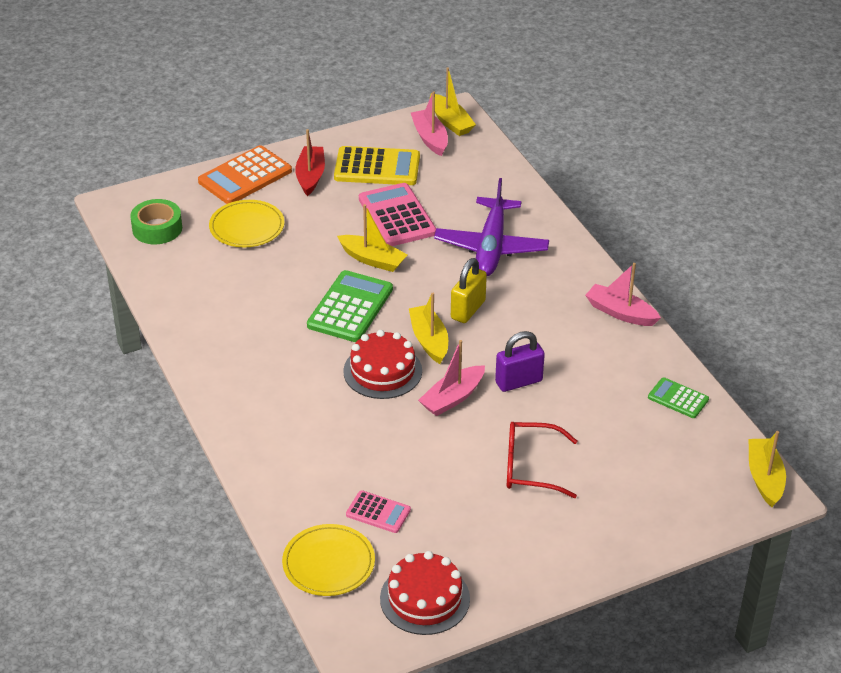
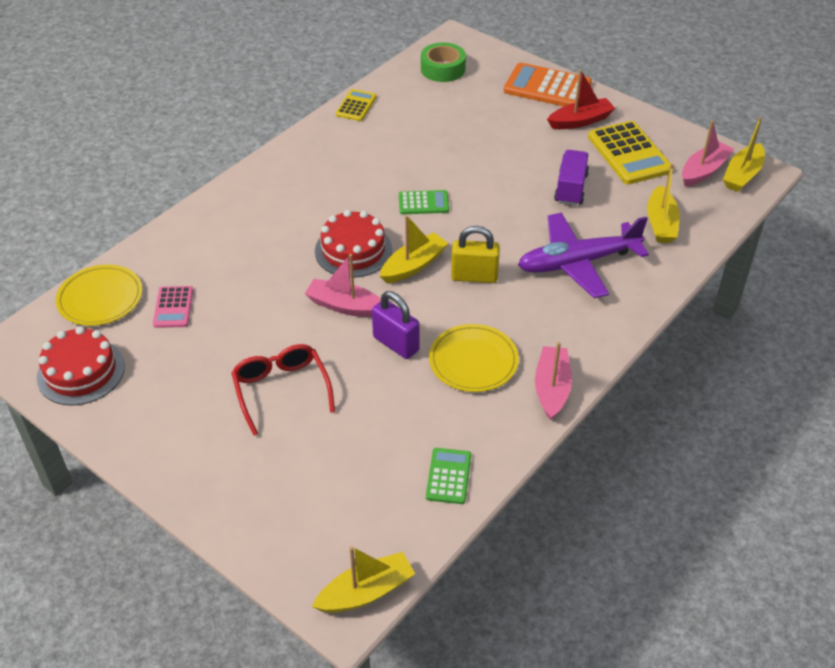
camera: 65 degrees right, 5 degrees up
yellow plate [209,200,285,247] -> yellow plate moved to [429,324,519,392]
green calculator [307,270,393,342] -> green calculator [399,190,449,214], size x0.56
yellow boat [337,204,408,272] -> yellow boat moved to [647,163,680,243]
pink calculator [359,183,436,246] -> purple truck [554,150,589,206]
none -> yellow calculator [336,89,377,121]

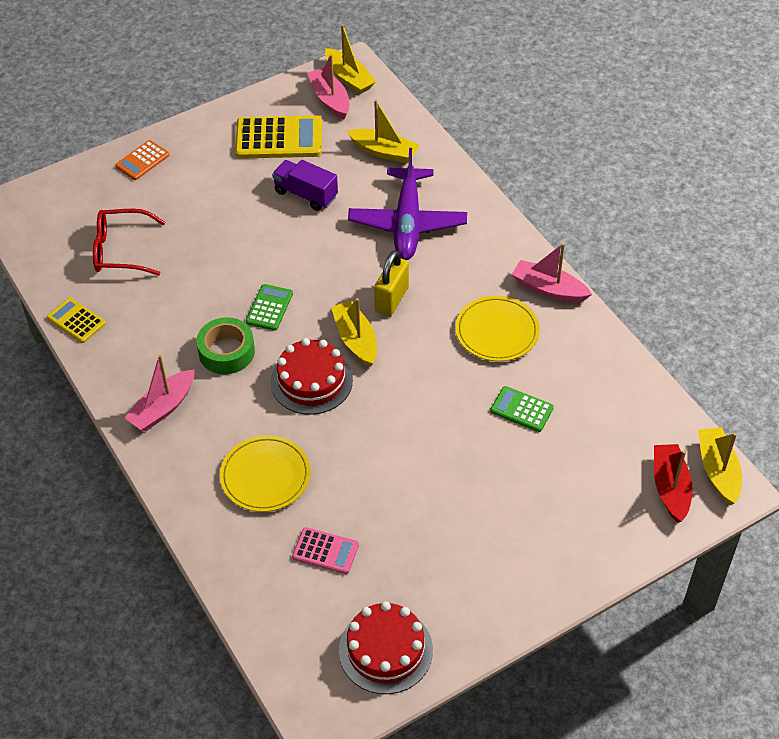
camera: 70 degrees left, 5 degrees up
yellow plate [56,265,142,326] -> yellow plate moved to [220,435,311,512]
red glasses [232,344,335,436] -> red glasses moved to [93,209,165,276]
pink boat [305,254,381,317] -> pink boat moved to [124,355,195,431]
purple padlock [372,291,420,359] -> none
green tape [421,42,466,82] -> green tape moved to [196,317,255,374]
green calculator [426,448,471,504] -> green calculator moved to [490,386,554,432]
orange calculator [504,63,592,107] -> orange calculator [115,140,170,180], size x0.56
red boat [547,70,616,129] -> red boat moved to [654,444,693,523]

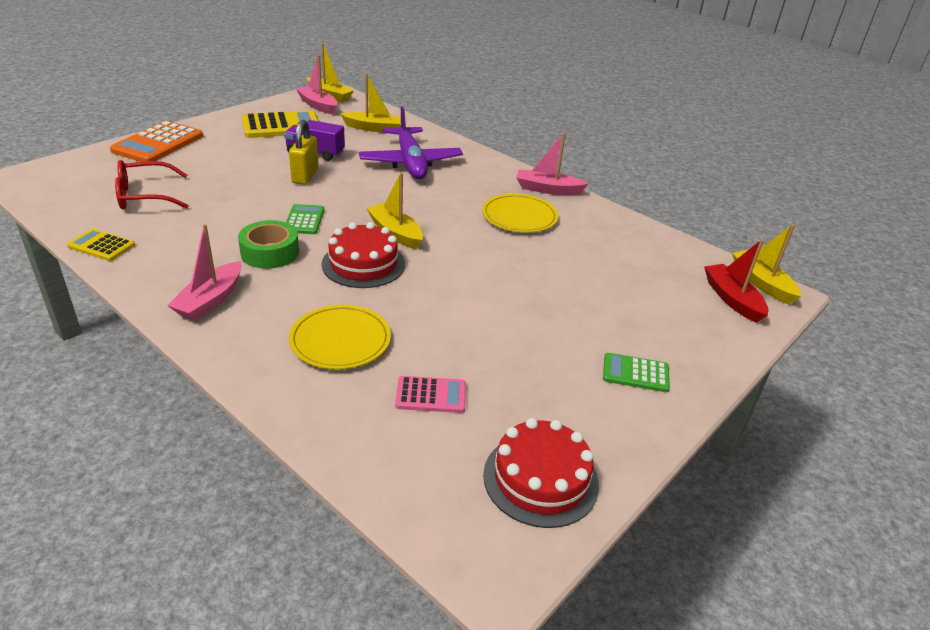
camera: 20 degrees left, 15 degrees down
orange calculator [115,140,170,180] -> orange calculator [110,121,203,162], size x1.80
yellow padlock [374,250,409,316] -> yellow padlock moved to [289,120,319,185]
green calculator [490,386,554,432] -> green calculator moved to [603,353,670,392]

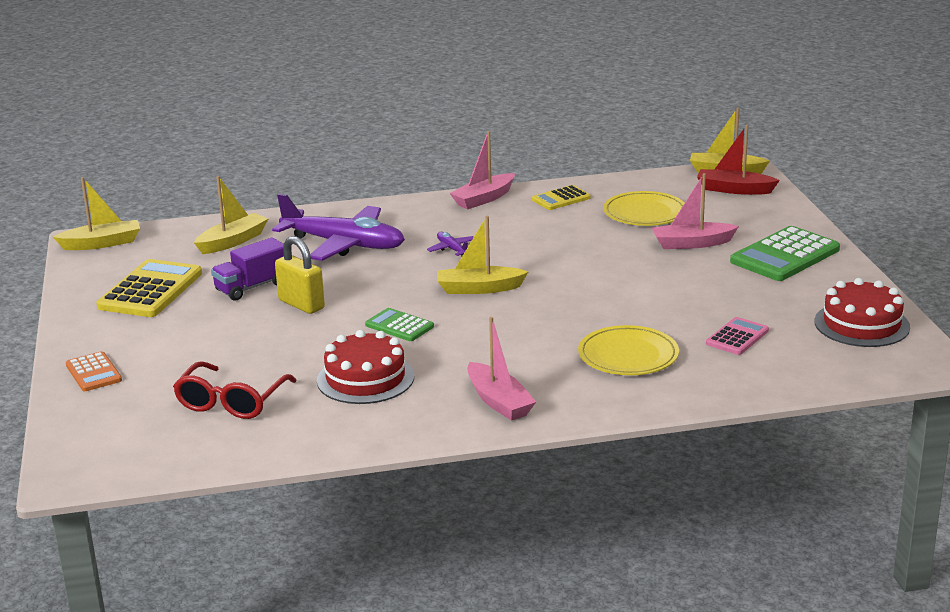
camera: 50 degrees left, 10 degrees down
yellow calculator [67,229,135,261] -> yellow calculator moved to [532,185,591,210]
orange calculator [110,121,203,162] -> orange calculator [66,351,122,391], size x0.56
green tape [238,220,299,269] -> none
pink boat [296,55,337,115] -> pink boat moved to [652,173,739,249]
red cake [322,222,405,288] -> red cake moved to [317,330,414,404]
yellow plate [482,194,558,233] -> yellow plate moved to [603,191,685,226]
green calculator [603,353,670,392] -> green calculator [730,226,840,281], size x1.80
none -> purple plane [427,232,474,256]

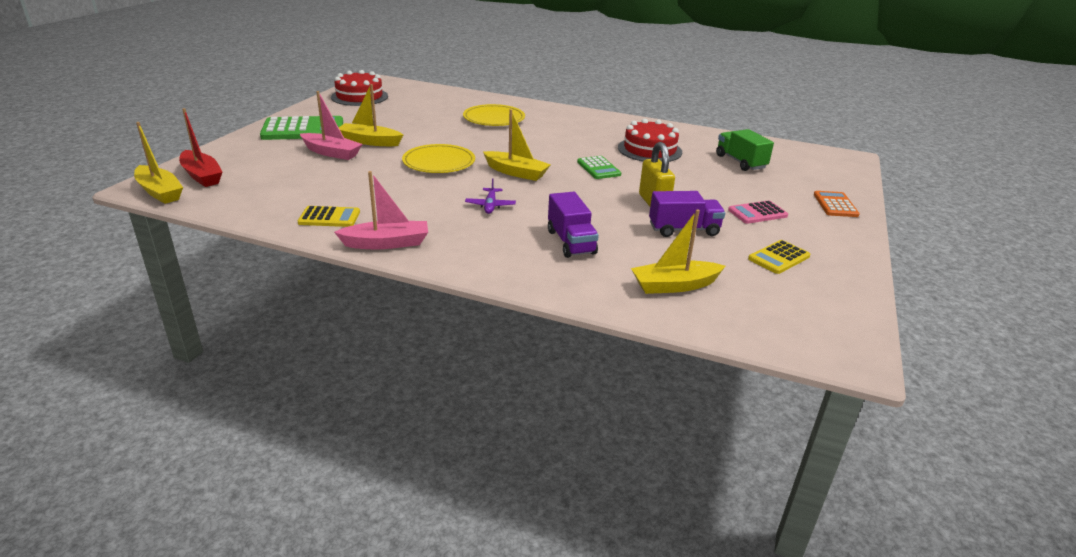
camera: 150 degrees left, 5 degrees up
yellow boat [53,177,140,250] -> yellow boat moved to [339,84,403,146]
yellow calculator [96,259,202,317] -> yellow calculator [748,240,810,274], size x0.56
red glasses [173,361,297,419] -> green truck [716,129,774,171]
purple plane [272,194,405,261] -> purple truck [548,192,599,258]
pink boat [467,317,536,421] -> none
yellow plate [603,191,685,226] -> yellow plate moved to [402,144,475,173]
pink calculator [706,317,769,355] -> pink calculator moved to [728,200,788,224]

